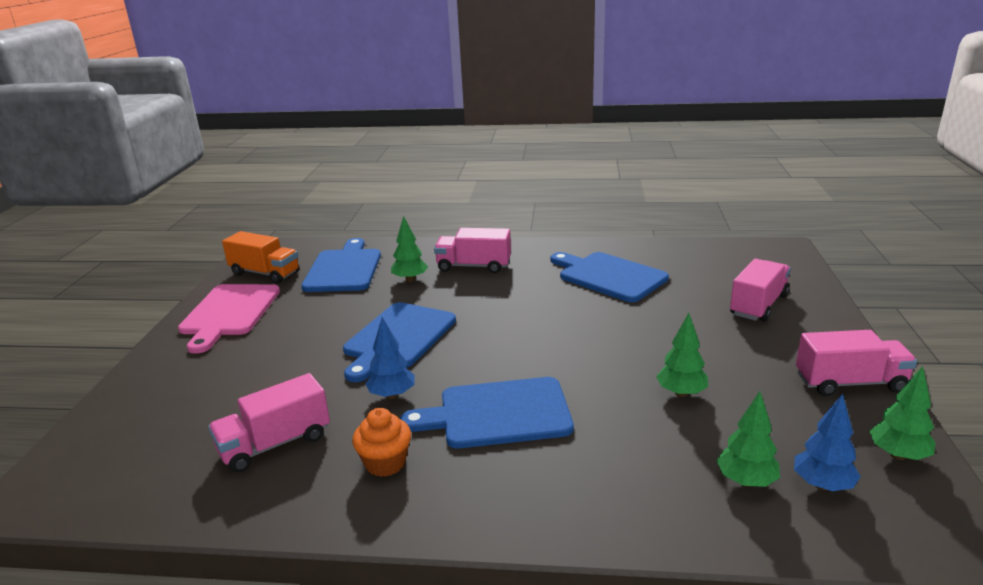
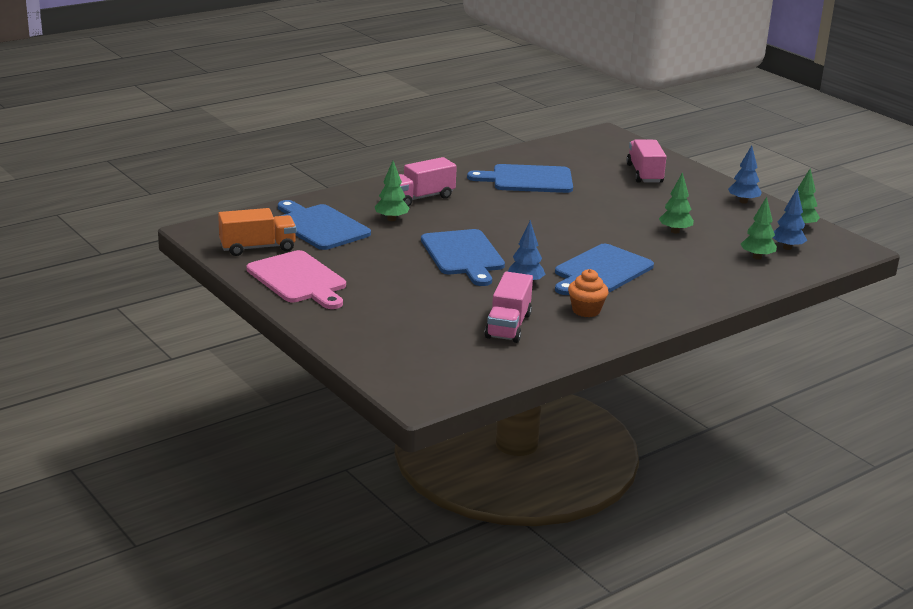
camera: 45 degrees left, 0 degrees up
pink truck [796,330,917,396] -> blue tree [728,145,762,204]

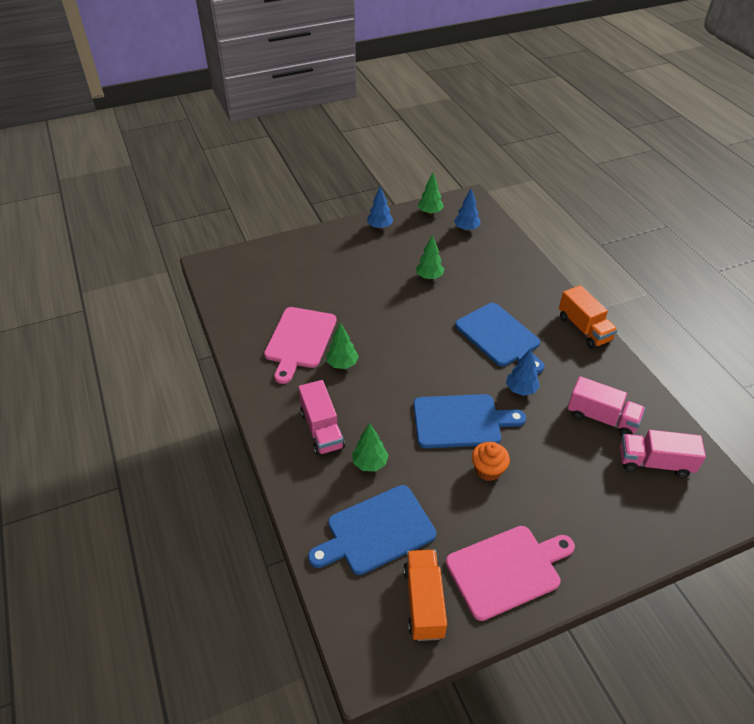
camera: 75 degrees left, 20 degrees up
blue cutting board [467,164,573,193] -> pink cutting board [264,307,336,384]
orange cupcake [568,269,609,317] -> orange cupcake moved to [472,442,510,481]
pink truck [626,140,667,183] -> pink truck moved to [620,430,706,478]
green tree [741,197,777,259] -> green tree moved to [327,322,359,369]
none -> orange truck [559,285,618,349]

